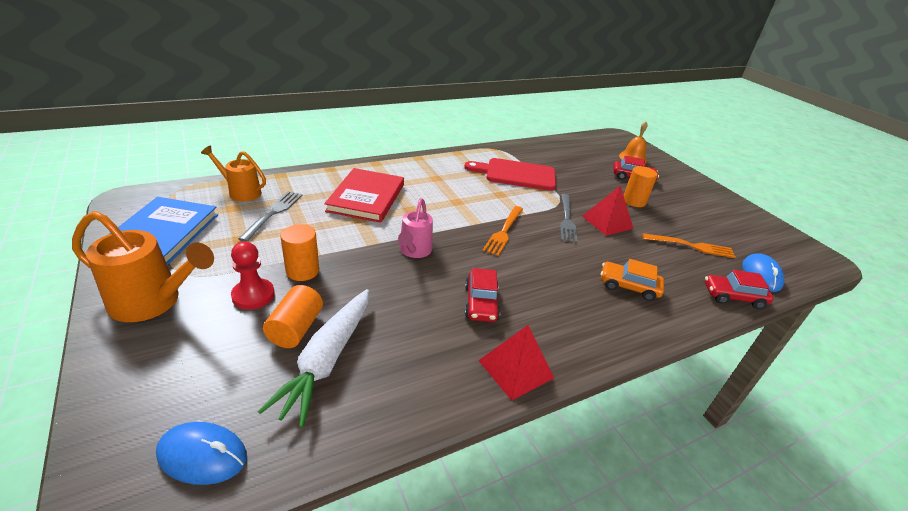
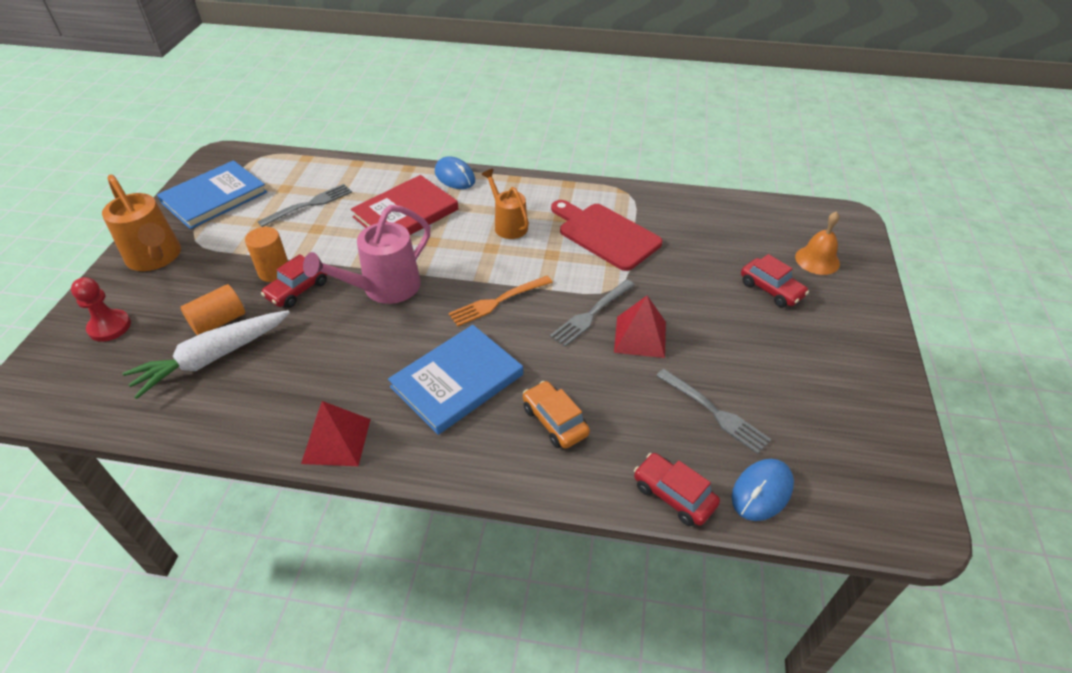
camera: 40 degrees right, 10 degrees up
blue mouse [156,422,247,485] -> blue mouse moved to [435,156,475,189]
orange watering can [201,146,266,202] -> orange watering can moved to [481,169,529,239]
red pawn [231,241,275,309] -> red pawn moved to [71,277,131,342]
pink watering can [398,198,433,258] -> pink watering can [303,205,431,304], size x1.55
red car [465,268,500,322] -> red car moved to [261,254,327,308]
orange cylinder [624,166,658,207] -> none
orange fork [642,233,736,258] -> grey fork [656,369,771,454]
none -> blue book [388,325,523,435]

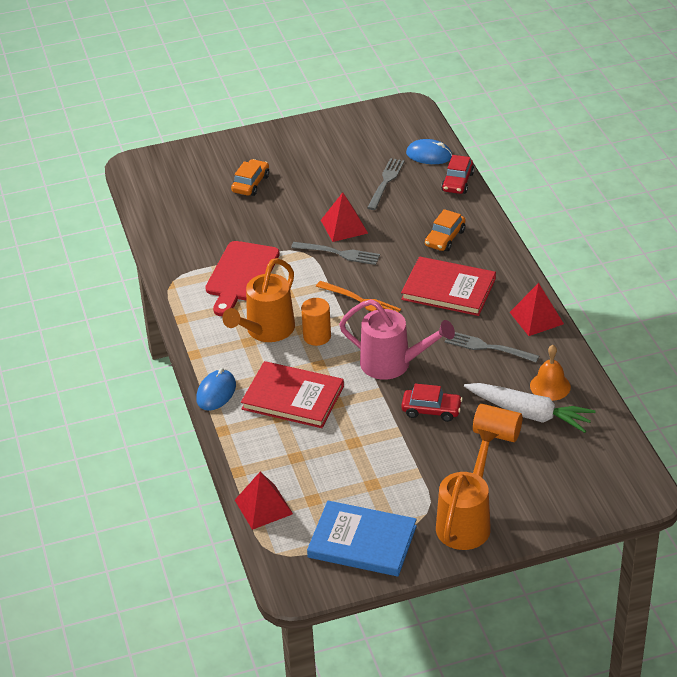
camera: 115 degrees left, 5 degrees down
red pawn [71,277,131,342] -> none
orange cylinder [245,227,288,282] -> orange cylinder moved to [301,298,331,346]
grey fork [258,184,352,227] -> grey fork moved to [445,332,539,362]
blue book [388,325,523,435] -> red book [401,257,496,316]
orange watering can [481,169,529,239] -> orange watering can [222,258,295,342], size x1.55
red car [741,254,809,308] -> orange car [231,159,269,196]
orange bell [795,211,840,275] -> orange bell moved to [530,345,571,401]
none -> red pyramid [235,472,293,530]

